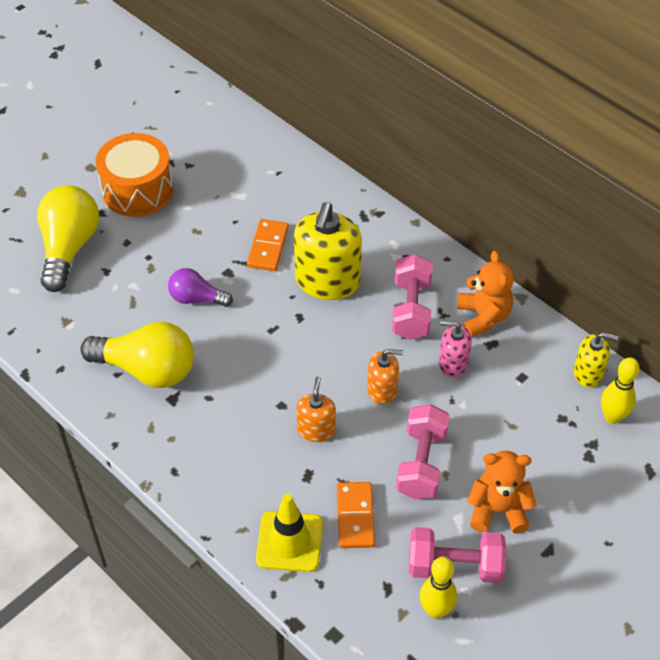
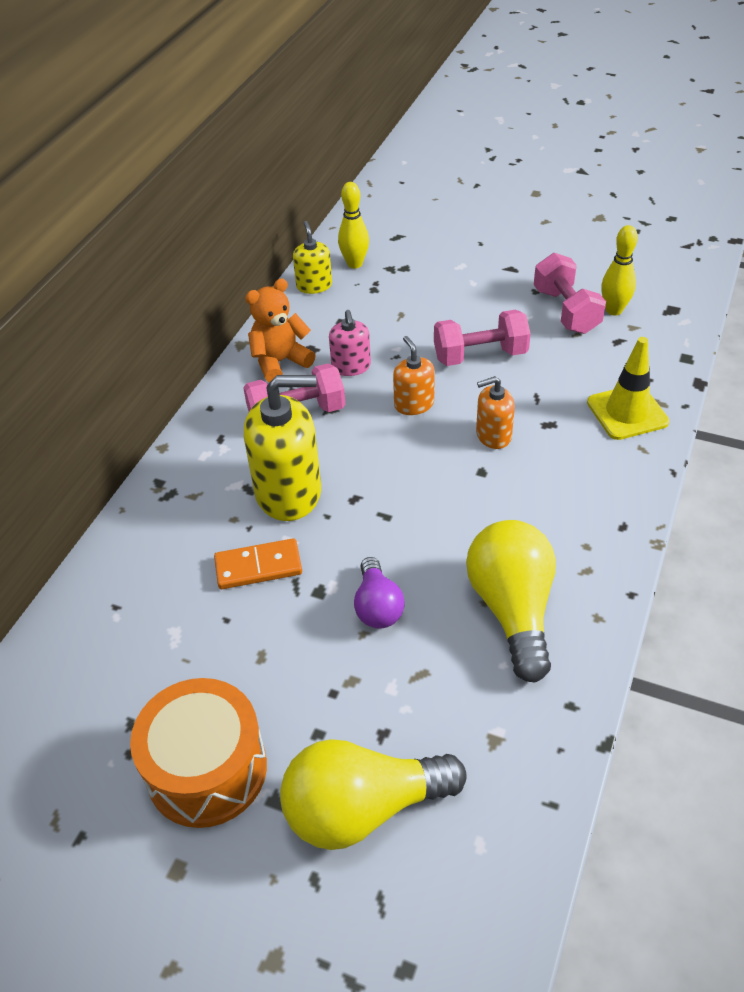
camera: 110 degrees left, 5 degrees down
orange domino [337,482,375,548] -> none
orange teddy bear [467,451,536,534] -> none

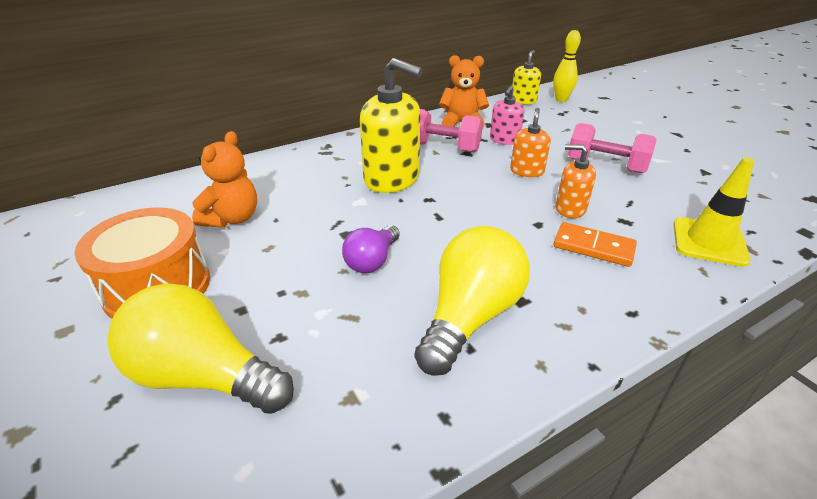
camera: 35 degrees right, 10 degrees down
orange domino [214,538,302,589] -> orange domino moved to [554,222,637,267]
pink dumbbell [534,253,606,334] -> none
yellow bowling pin [601,225,638,316] -> none
none -> orange teddy bear [192,131,257,228]

